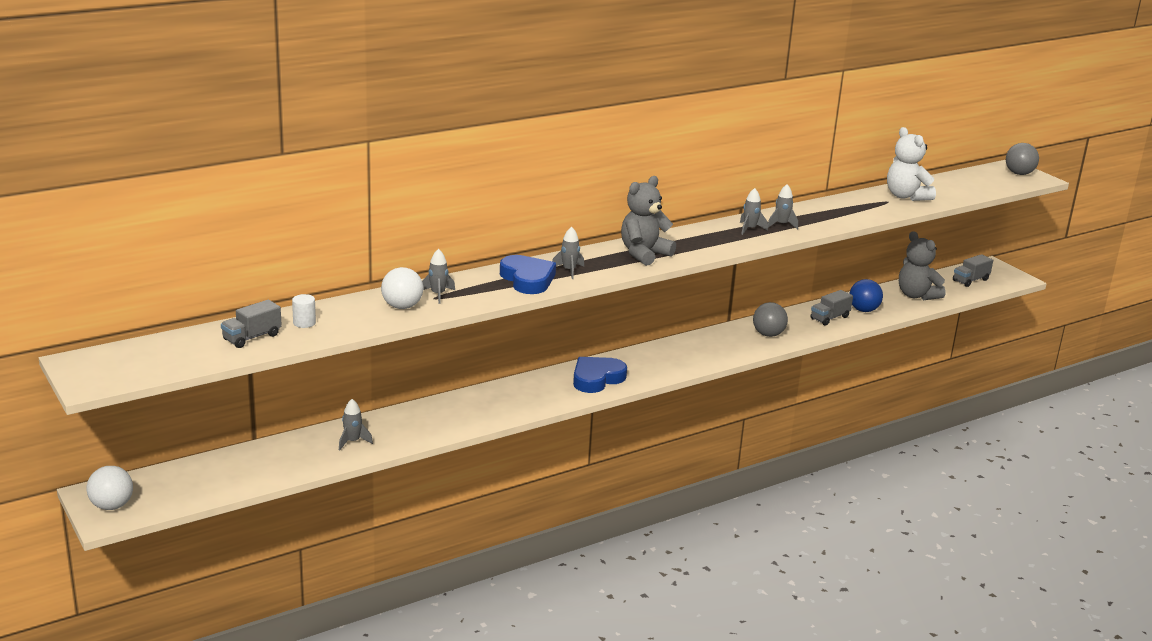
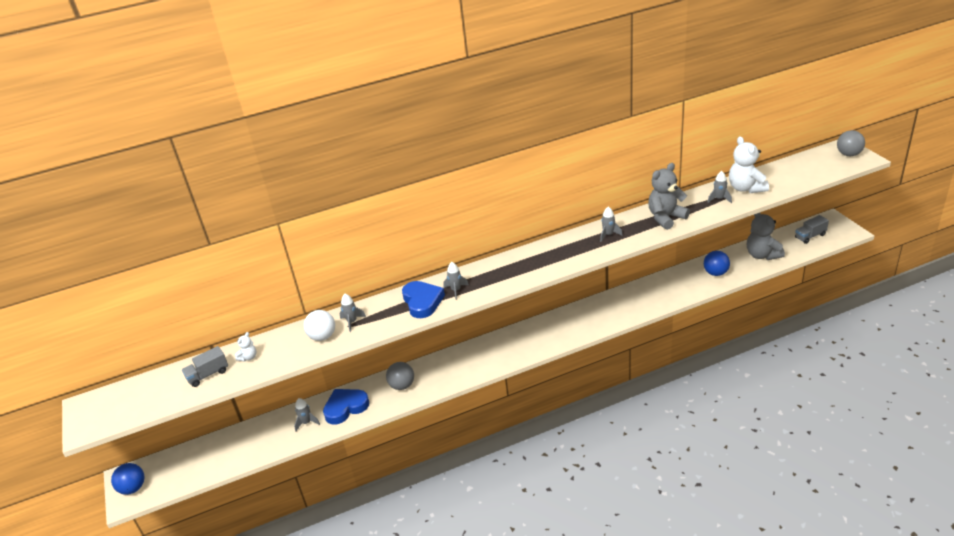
camera: 15 degrees right, 10 degrees up
white ball [87,466,133,510] -> blue ball [111,463,145,495]
white cylinder [292,294,316,328] -> white teddy bear [235,332,256,361]
blue heart [573,357,627,393] -> blue heart moved to [323,389,369,425]
grey teddy bear [621,176,676,266] -> grey teddy bear moved to [648,163,690,230]
grey ball [753,302,788,337] -> grey ball moved to [386,362,414,390]
grey rocket [768,184,798,230] -> grey rocket moved to [707,171,732,203]
grey truck [810,290,853,326] -> none

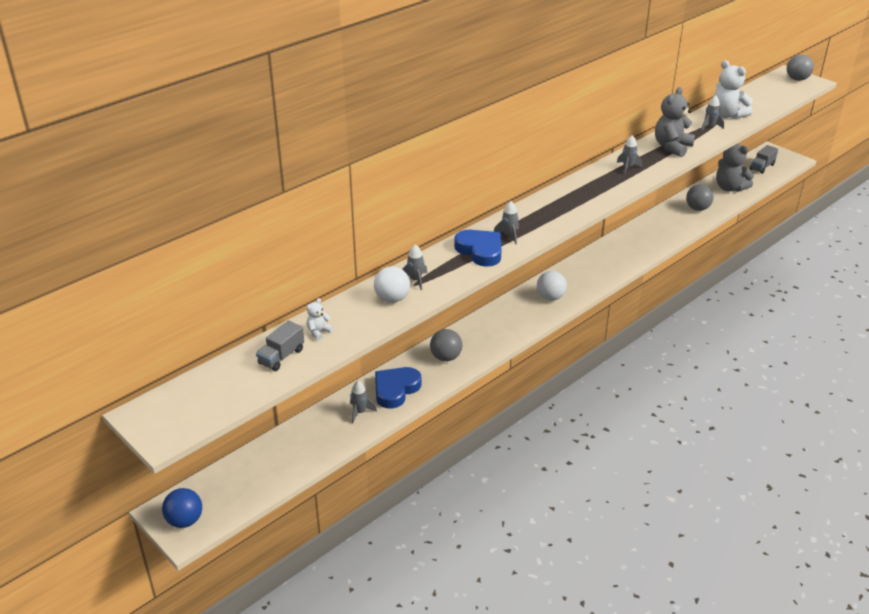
camera: 25 degrees left, 0 degrees up
white teddy bear [235,332,256,361] -> white teddy bear turned 150 degrees counterclockwise [307,298,334,340]
blue ball [704,251,730,276] -> grey ball [686,184,713,211]
none -> white ball [537,271,567,301]

